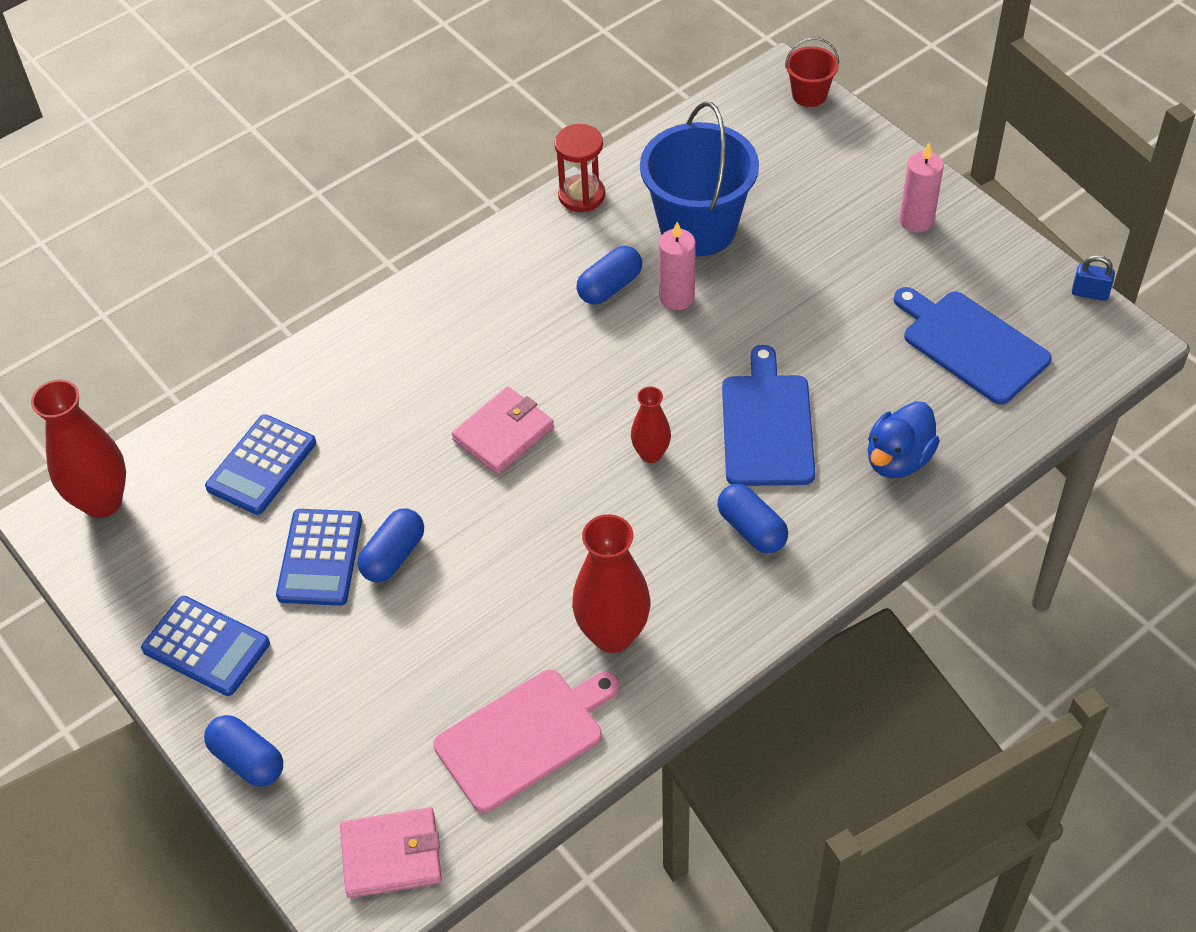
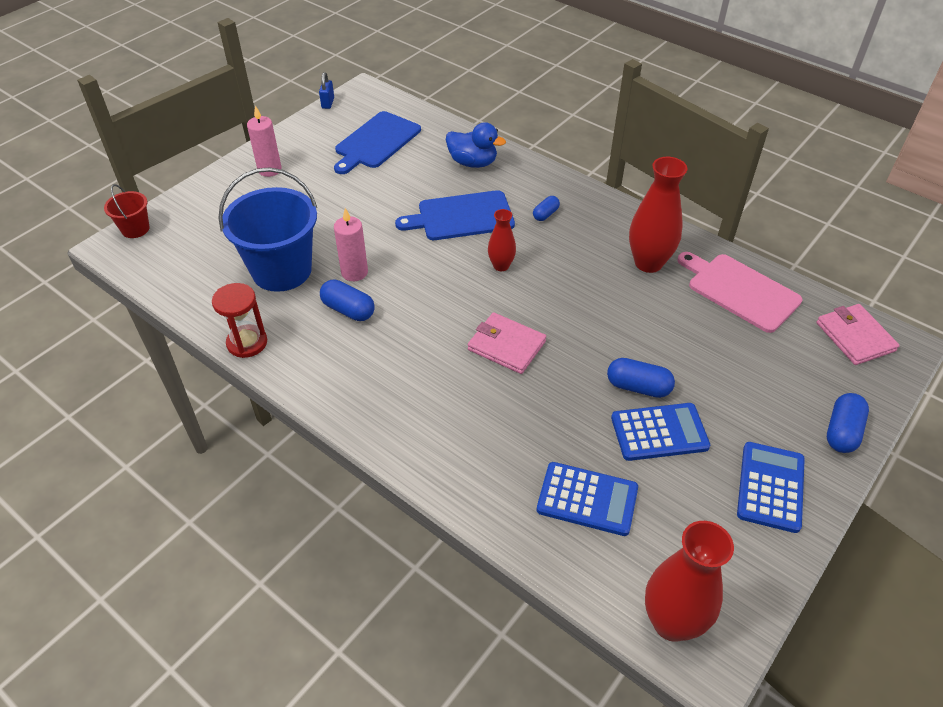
camera: 105 degrees left, 5 degrees down
blue capsule [717,484,788,553] -> blue capsule [533,196,560,221], size x0.63

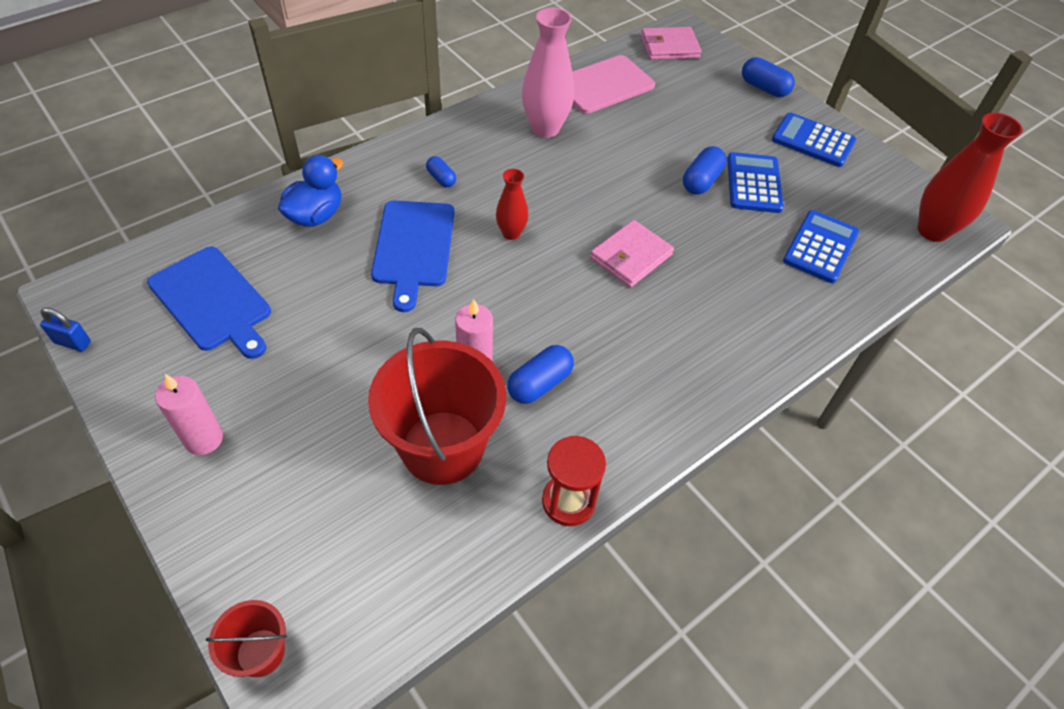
camera: 80 degrees left, 5 degrees up
blue bucket [218,167,317,292] -> red bucket [368,328,506,485]
red vase [629,157,687,273] -> pink vase [522,8,574,138]

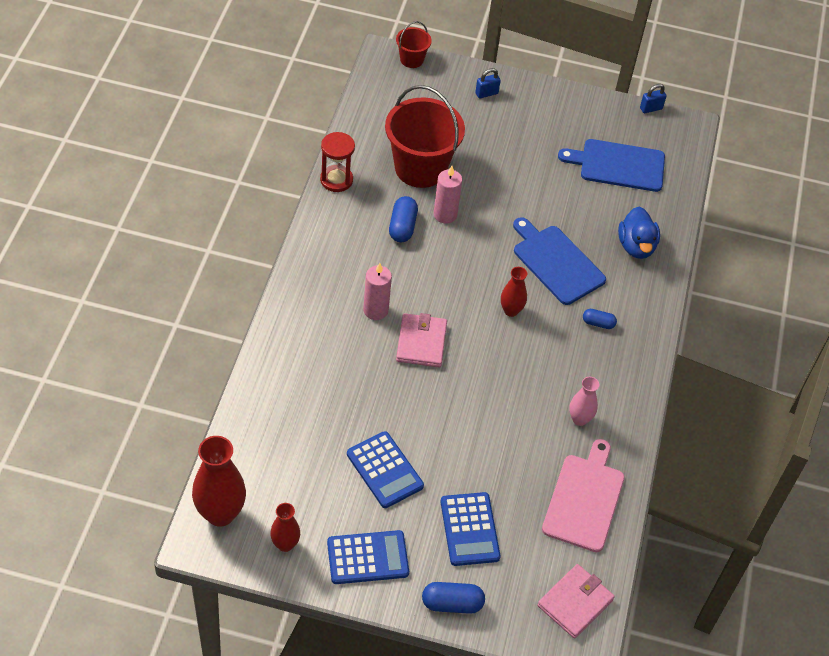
camera: 140 degrees right, 0 degrees up
pink candle [155,374,223,455] -> pink candle moved to [363,263,392,320]
pink vase [522,8,574,138] -> pink vase [569,377,599,426], size x0.56
blue capsule [683,146,727,195] -> none
blue calculator [783,210,859,283] -> blue calculator moved to [441,492,500,566]
none -> red vase [270,503,300,552]
none -> blue padlock [475,68,501,99]

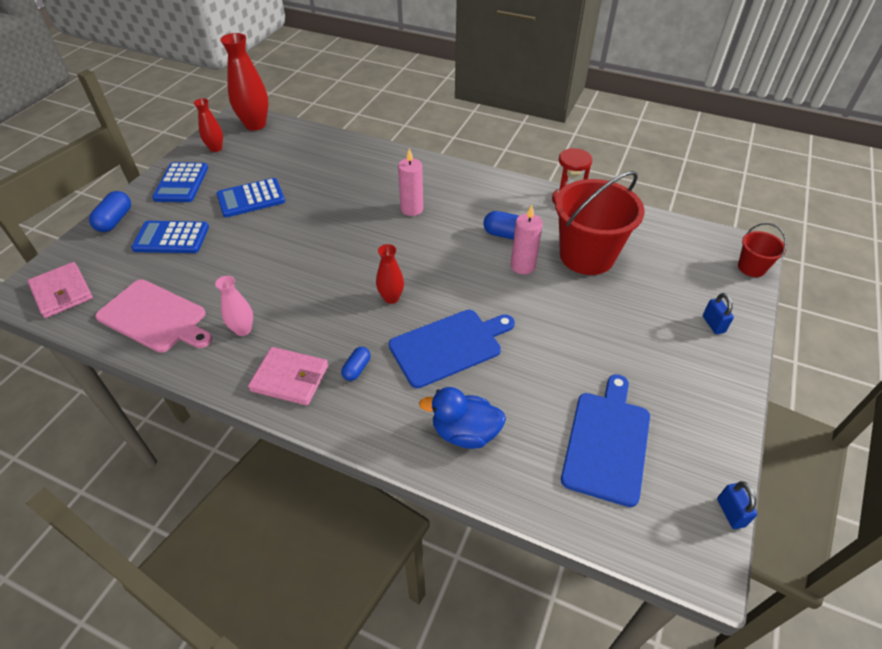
camera: 105 degrees right, 5 degrees down
pink wallet [396,313,447,367] -> pink wallet moved to [248,347,328,406]

